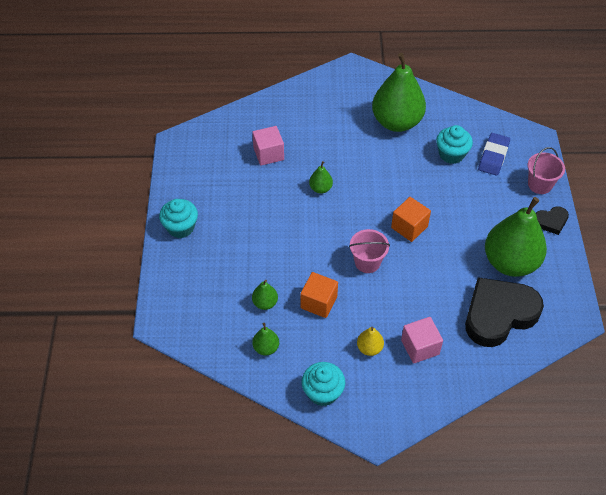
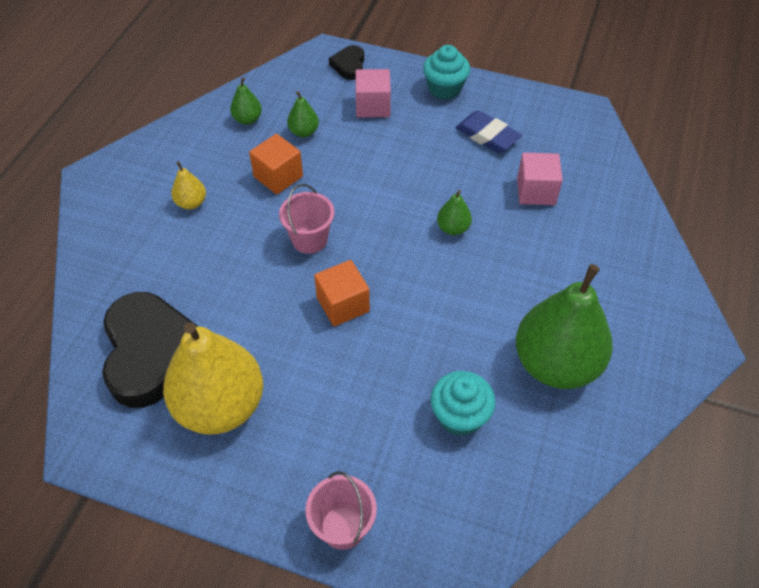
camera: 110 degrees right, 0 degrees up
turquoise cupcake [301,362,345,406] -> none
pink cube [401,317,443,363] -> pink cube moved to [356,69,391,118]
blue eraser [478,133,510,176] -> blue eraser moved to [455,110,522,153]
green pear [485,197,547,277] -> yellow pear [163,322,263,435]
black heart [536,206,569,235] -> black heart moved to [329,45,364,80]

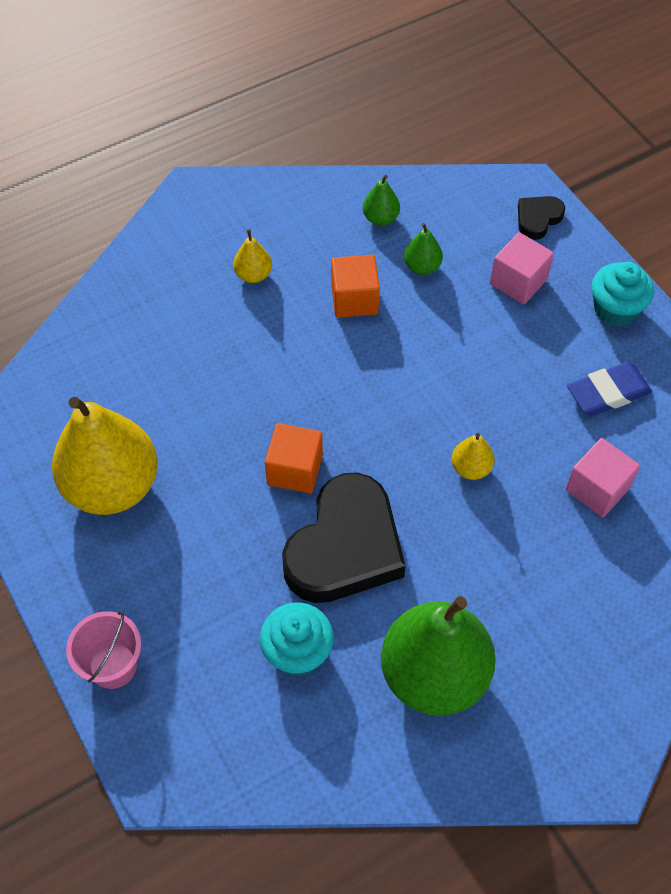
camera: 40 degrees right, 5 degrees up
black heart [102,292,199,408] -> black heart moved to [282,472,406,603]
pink bucket [279,184,335,254] -> none
green pear [437,190,472,235] -> yellow pear [451,433,495,480]
blue eraser [455,110,522,153] -> blue eraser turned 75 degrees clockwise [567,362,652,416]

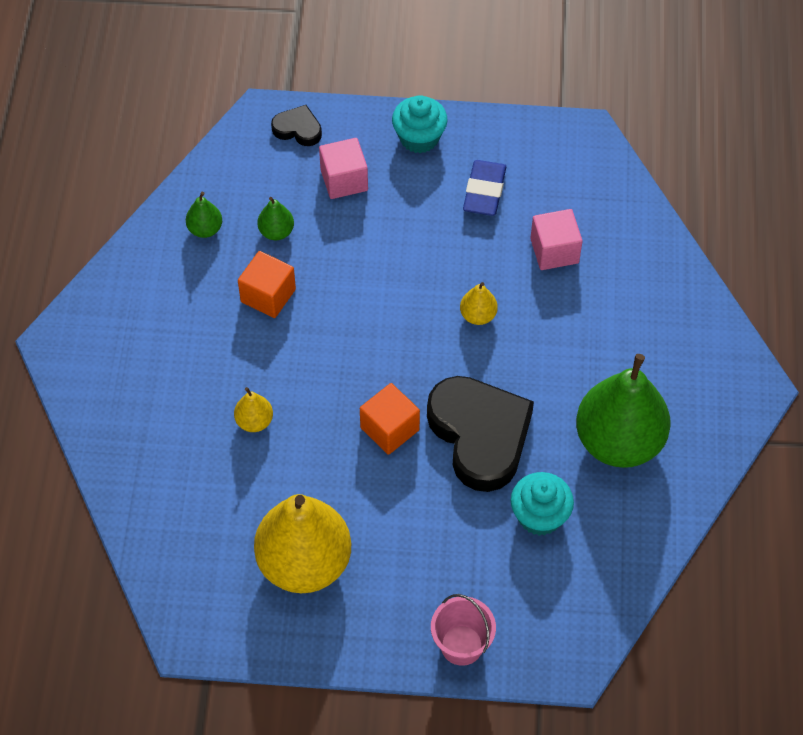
camera: 55 degrees left, 0 degrees up
yellow pear [233,229,272,283] -> yellow pear moved to [234,387,273,432]
black heart [518,196,565,240] -> black heart turned 120 degrees clockwise [271,105,322,146]

